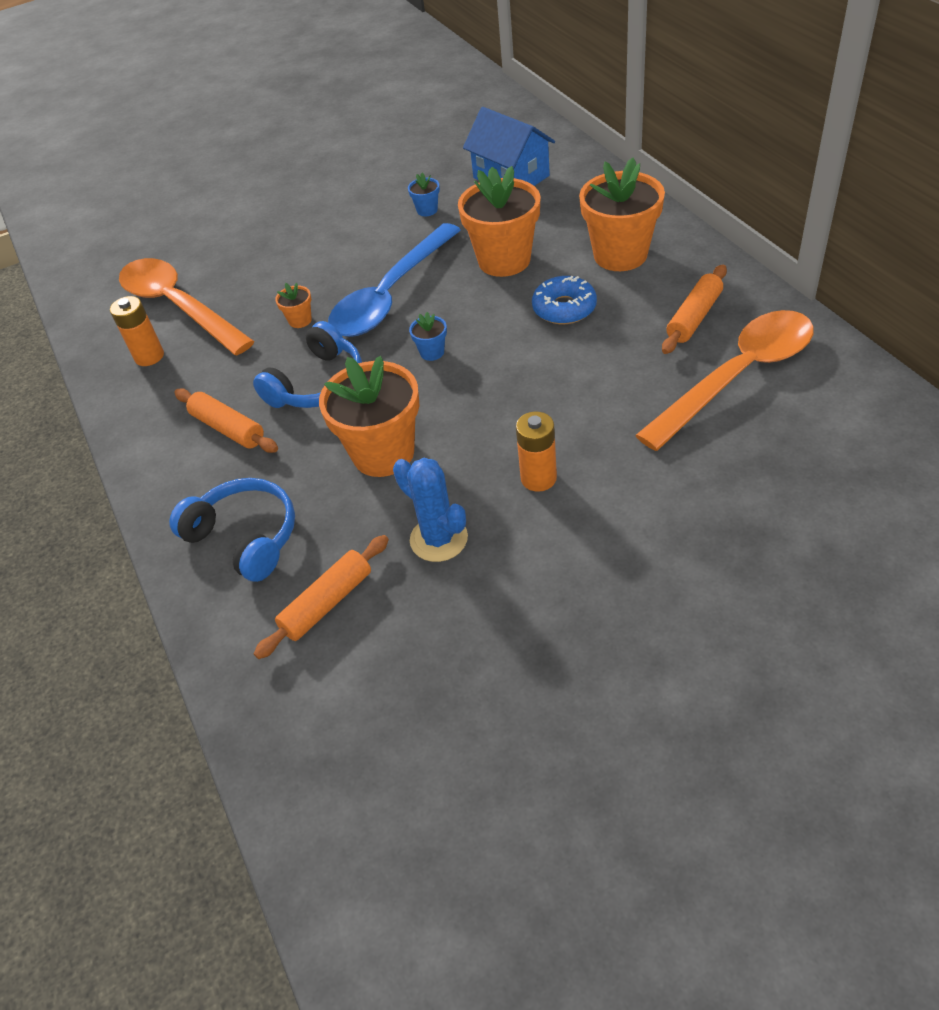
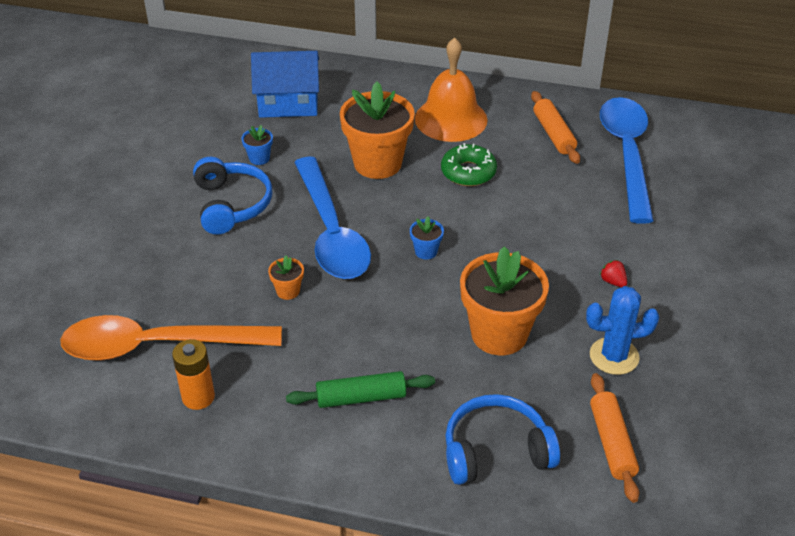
camera: 55 degrees left, 5 degrees down
orange rolling pin [174,389,278,453] -> green rolling pin [286,371,435,408]
blue headphones [253,321,362,408] -> blue headphones moved to [193,157,272,235]
orange battery [516,412,557,492] -> red strawberry [600,260,627,287]
blue donut [532,276,597,324] -> green donut [441,143,497,186]
orange flower pot [579,158,665,271] -> orange bell [415,37,488,142]
orange spoon [635,310,814,451] -> blue spoon [600,97,654,224]

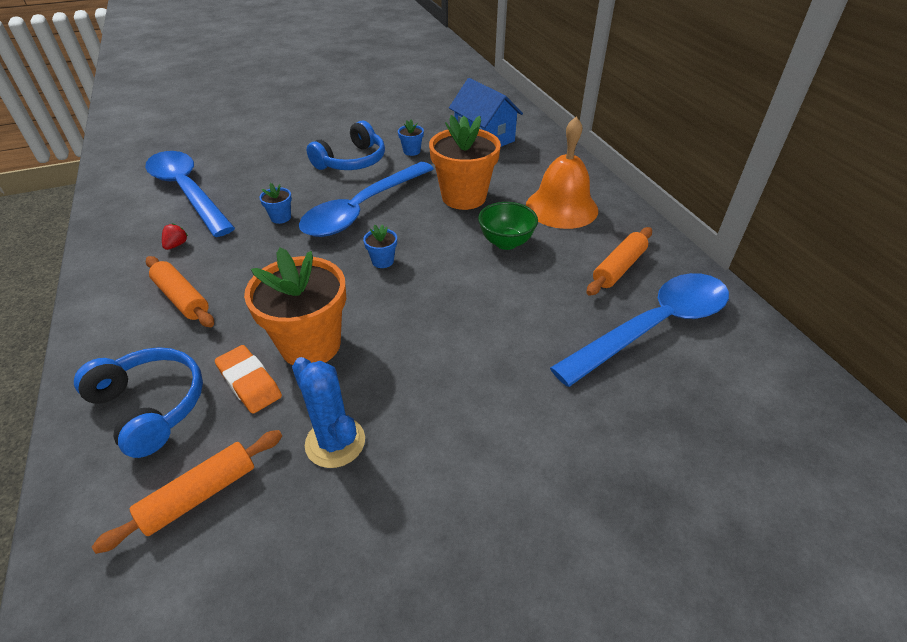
camera: 55 degrees right, 0 degrees up
orange spoon [60,315,282,361] -> blue spoon [145,151,235,237]
orange battery [172,339,215,410] -> none
orange flower pot [268,256,304,300] -> blue flower pot [259,183,292,224]
green rolling pin [286,371,435,408] -> orange rolling pin [146,256,214,327]
green donut [441,143,497,186] -> green bowl [478,202,538,250]
red strawberry [600,260,627,287] -> red strawberry moved to [162,223,188,250]
none -> orange eraser [215,345,282,413]

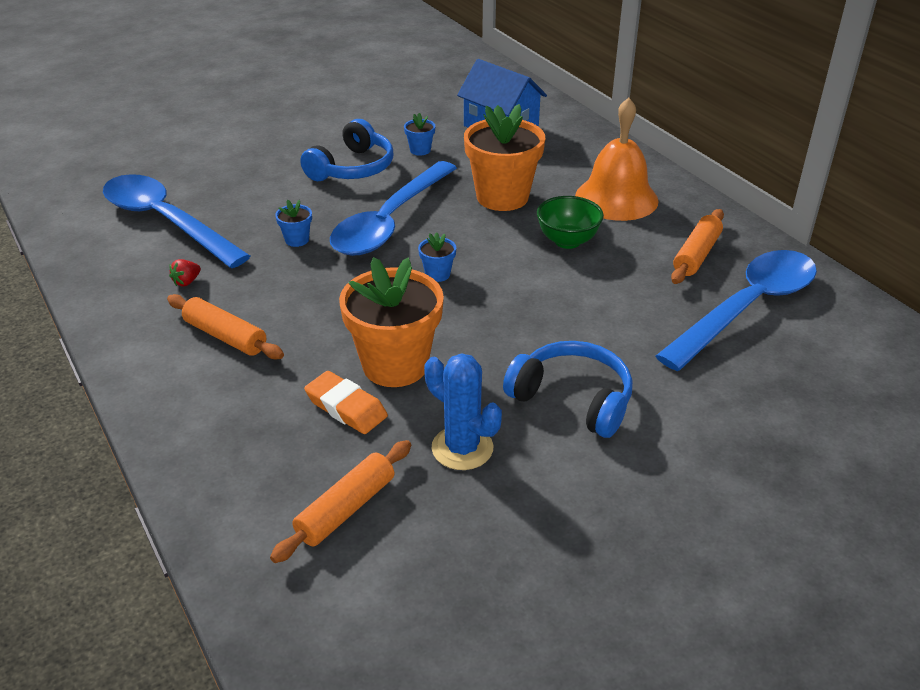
camera: 10 degrees left, 5 degrees down
blue headphones [74,347,203,458] -> blue headphones moved to [503,341,633,438]
red strawberry [162,223,188,250] -> red strawberry turned 150 degrees counterclockwise [169,259,201,286]

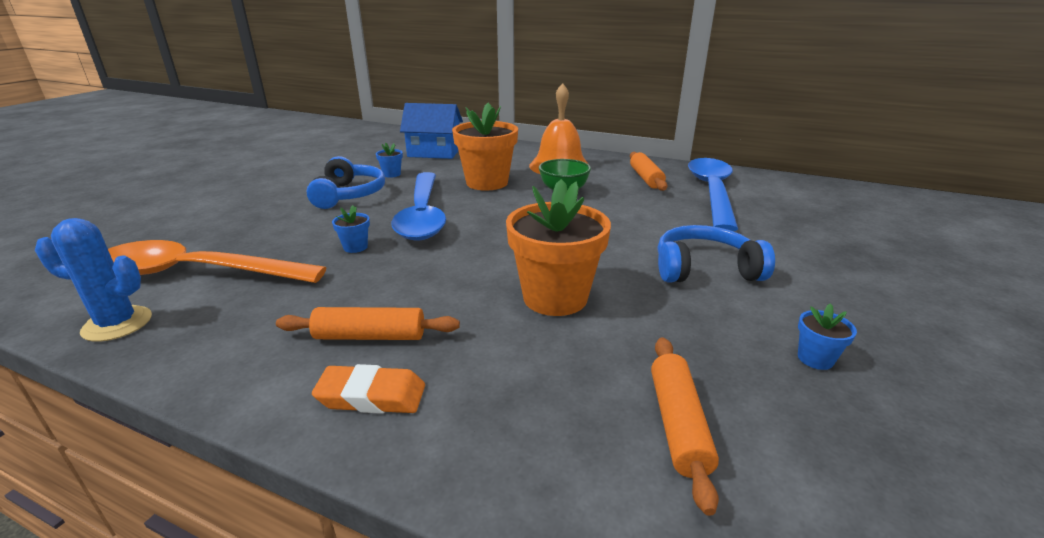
camera: 35 degrees left, 10 degrees down
blue spoon [103,174,250,268] -> orange spoon [108,240,326,283]
red strawberry [169,259,201,286] -> none
orange eraser [304,371,388,434] -> orange eraser moved to [312,364,425,414]
blue flower pot [418,232,456,282] -> blue flower pot moved to [798,303,857,370]
blue cactus [424,353,502,470] -> blue cactus moved to [35,218,152,342]

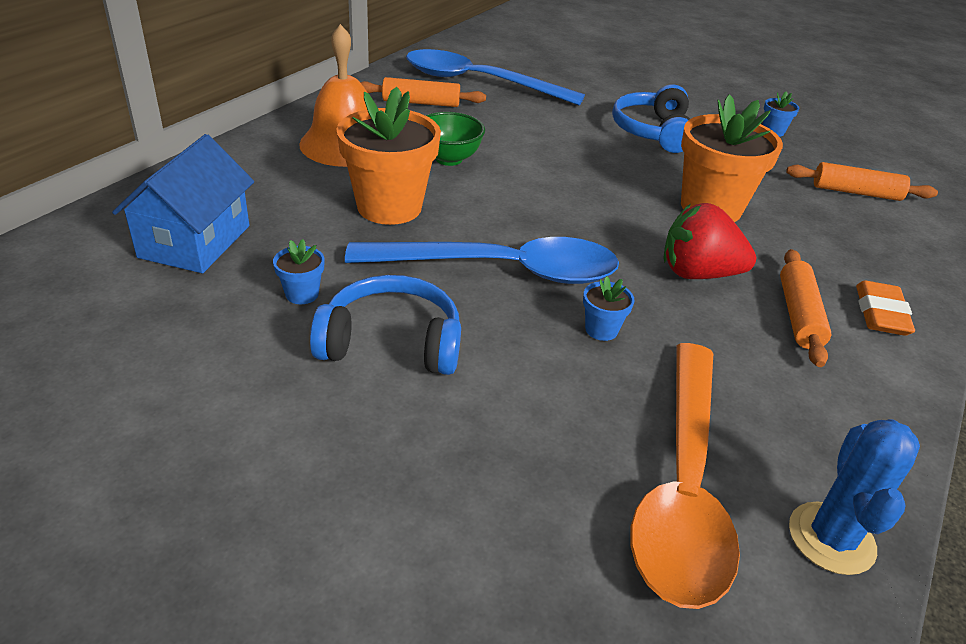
camera: 85 degrees left, 10 degrees up
none -> red strawberry [663,203,756,279]

